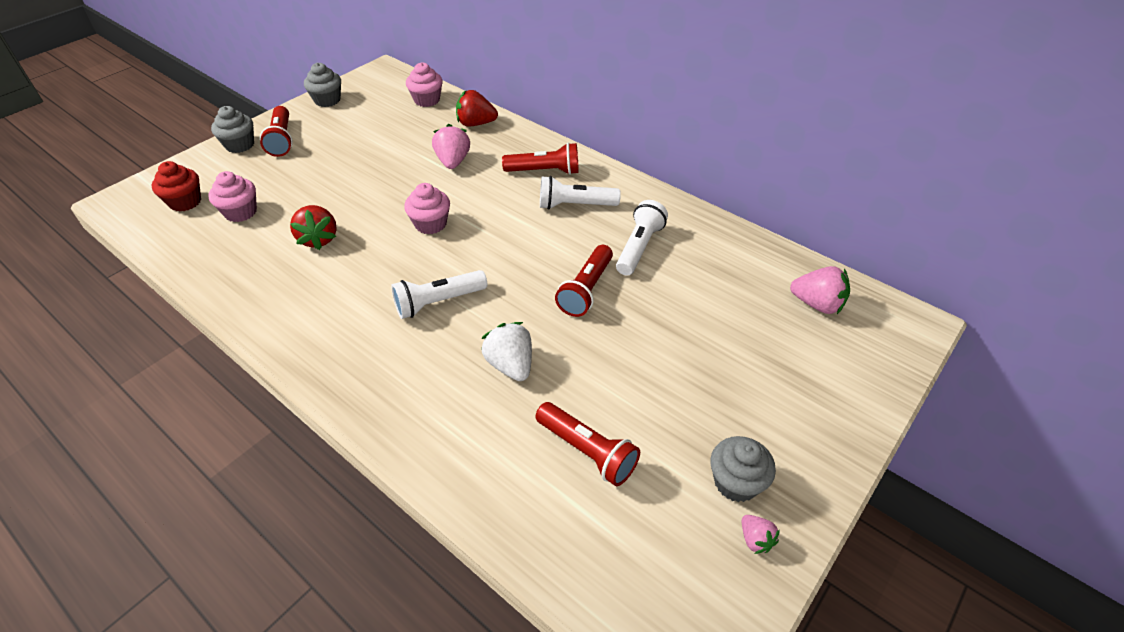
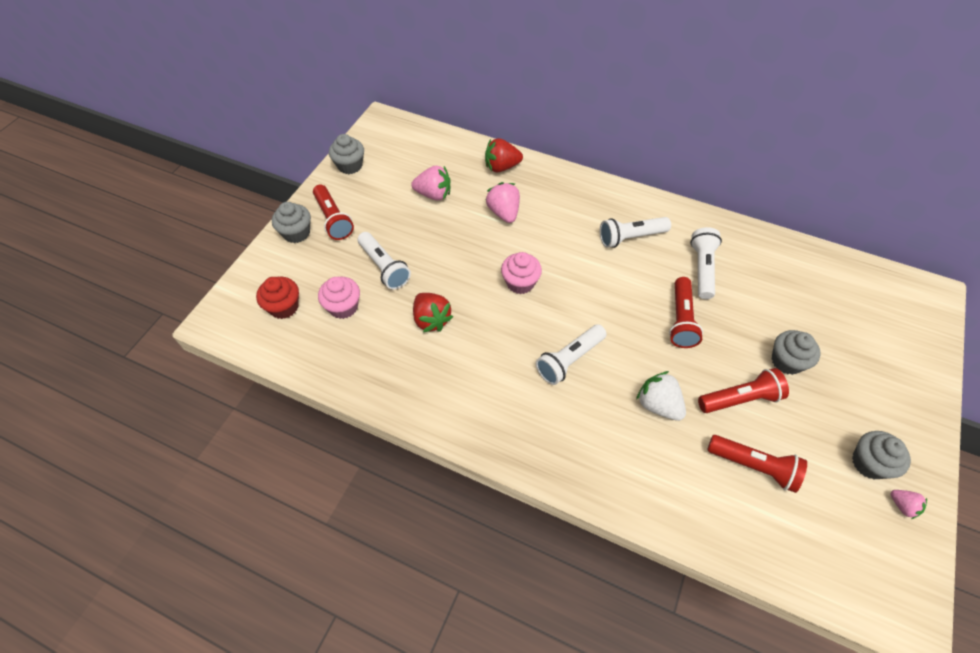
camera: 15 degrees left, 10 degrees up
pink cupcake [406,62,443,107] -> none
red flashlight [502,143,579,175] -> red flashlight moved to [698,368,789,413]
pink strawberry [790,266,850,314] -> pink strawberry moved to [411,166,450,200]
none -> white flashlight [358,232,411,290]
none -> grey cupcake [772,330,821,375]

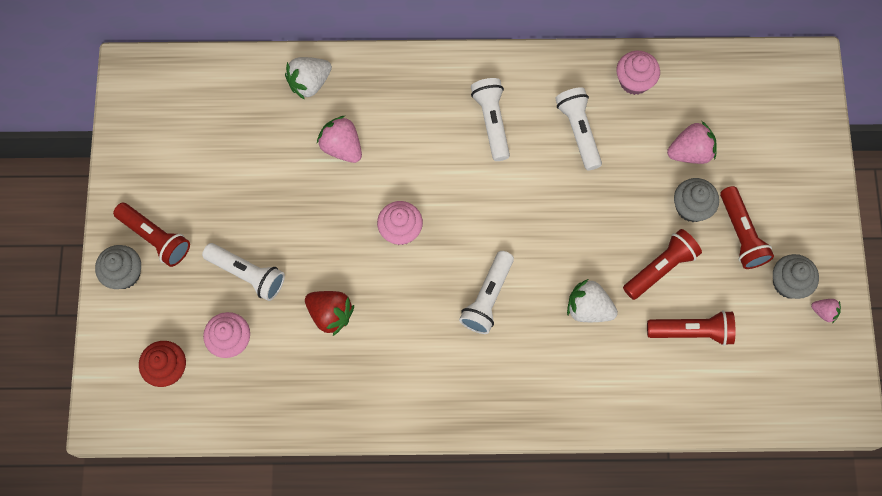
camera: 25 degrees left, 15 degrees up
grey cupcake [329,134,364,174] -> none
pink strawberry [411,166,450,200] -> pink strawberry moved to [667,121,717,164]
red strawberry [485,138,523,172] -> white strawberry [285,57,332,100]
white flashlight [600,217,671,248] -> white flashlight turned 120 degrees clockwise [471,78,510,161]
red flashlight [669,277,703,348] -> red flashlight moved to [720,186,774,269]
none -> pink cupcake [616,51,660,95]

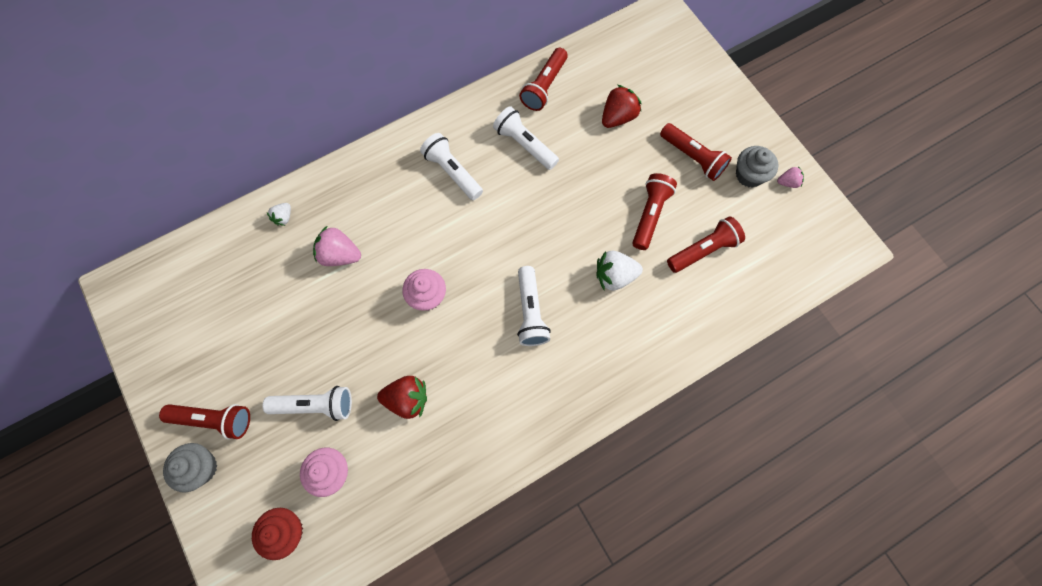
camera: 30 degrees left, 0 degrees up
white strawberry [285,57,332,100] -> white strawberry [267,203,291,226], size x0.56
pink cupcake [616,51,660,95] -> red flashlight [519,48,568,111]
pink strawberry [667,121,717,164] -> red strawberry [602,85,642,128]
grey cupcake [674,178,719,222] -> none

